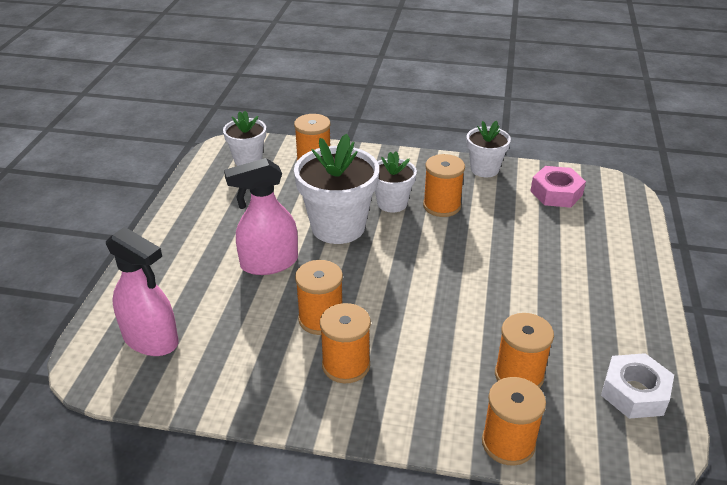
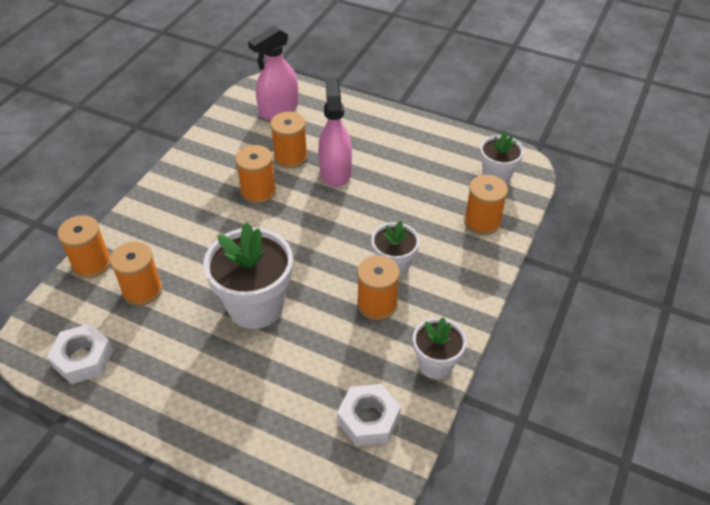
camera: 105 degrees right, 10 degrees up
white flower pot [294,134,379,244] -> white flower pot moved to [203,222,293,329]
orange spool [320,303,371,383] -> orange spool moved to [270,112,308,168]
pink nut [530,166,586,208] -> white nut [337,384,401,446]

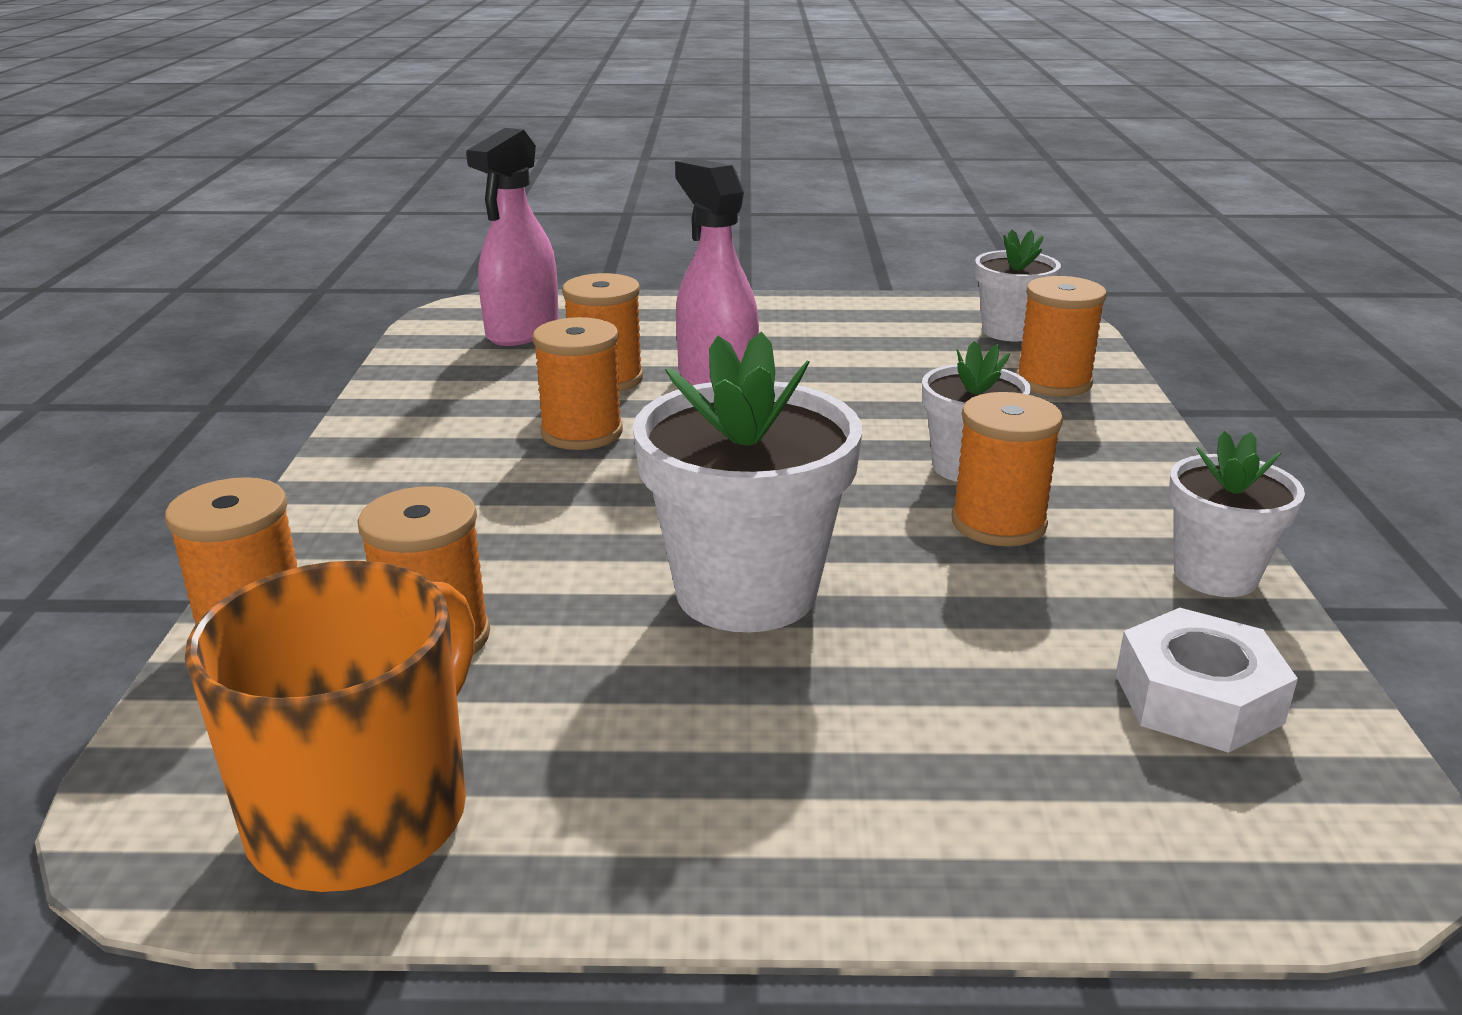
camera: 25 degrees left, 20 degrees down
white nut [47,324,113,384] -> orange mug [185,561,475,892]

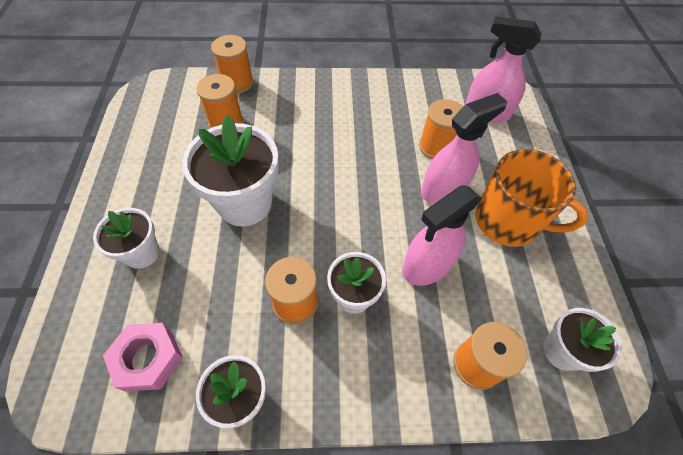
camera: 85 degrees right, 30 degrees up
orange mug [185,561,475,892] -> orange mug moved to [475,149,588,247]
orange spool [533,317,623,450] -> none
white nut [1116,608,1298,753] -> pink nut [103,323,183,391]
none -> white flower pot [93,208,159,269]
none -> pink spray bottle [402,185,482,286]

